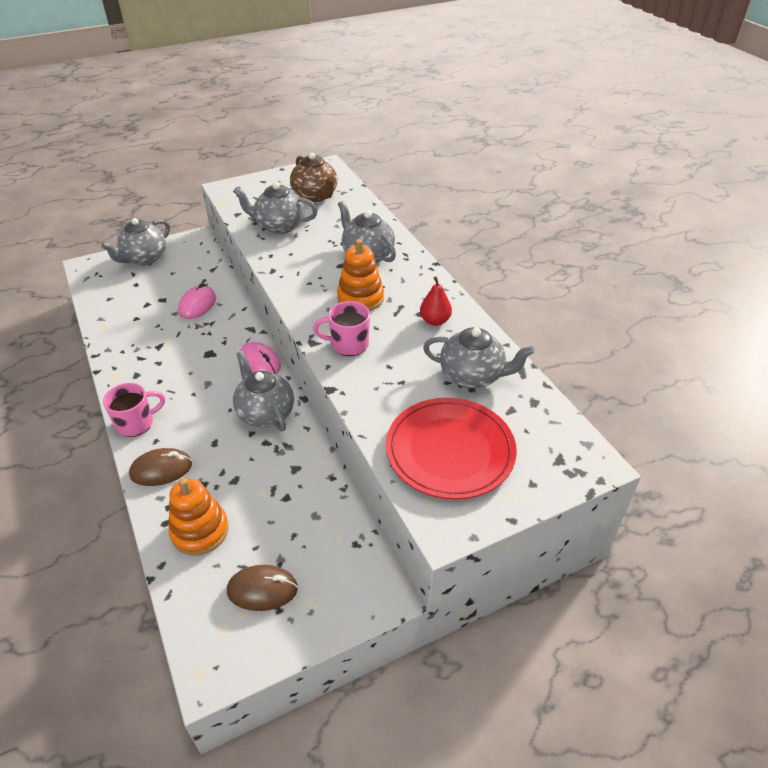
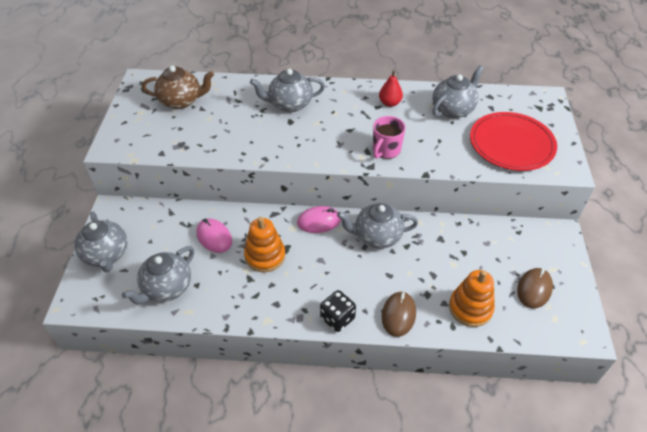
camera: 60 degrees left, 5 degrees up
pink mug [103,383,165,437] -> black dice [320,290,356,332]
grey teapot [233,182,318,234] -> grey teapot moved to [122,246,194,304]
orange stacking toy [337,239,384,311] -> orange stacking toy moved to [244,217,285,272]

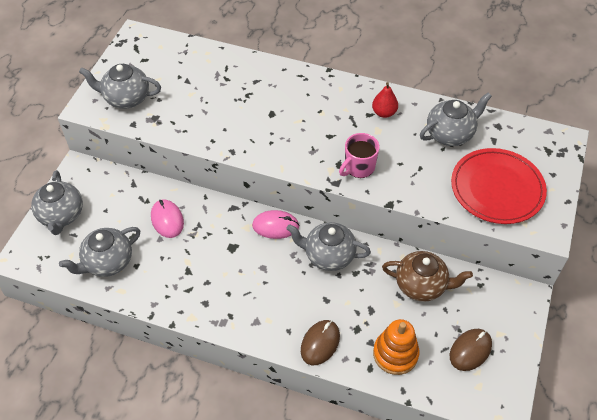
camera: 15 degrees right, 5 degrees up
brown teapot [142,66,214,109] -> brown teapot moved to [382,251,473,302]
orange stacking toy [244,217,285,272] -> none
grey teapot [250,69,325,112] -> grey teapot moved to [79,64,161,109]
black dice [320,290,356,332] -> none

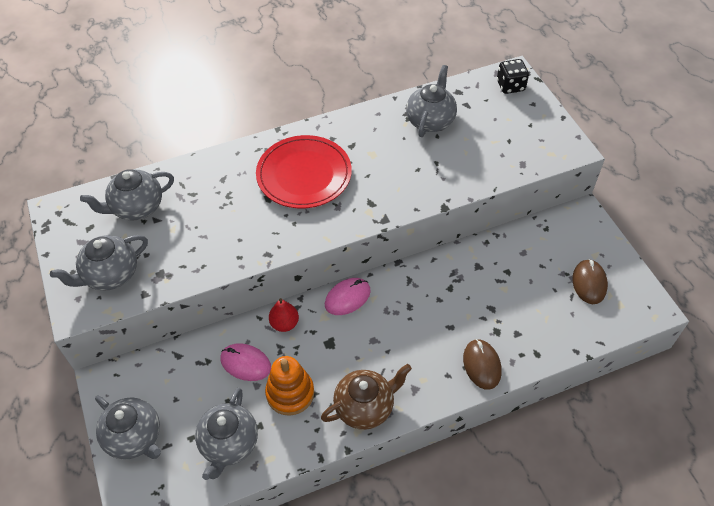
camera: 40 degrees left, 0 degrees up
grey teapot [286,222,371,271] -> grey teapot moved to [80,169,174,221]
pink mug [339,133,380,178] -> none
red pear [372,82,398,118] -> red pear moved to [269,298,299,332]
orange stacking toy [373,319,420,375] -> orange stacking toy moved to [265,356,314,416]
brown teapot [382,251,473,302] -> brown teapot moved to [321,364,412,430]
red plate [451,148,547,224] -> red plate moved to [256,135,352,208]
none -> black dice [497,59,529,94]

